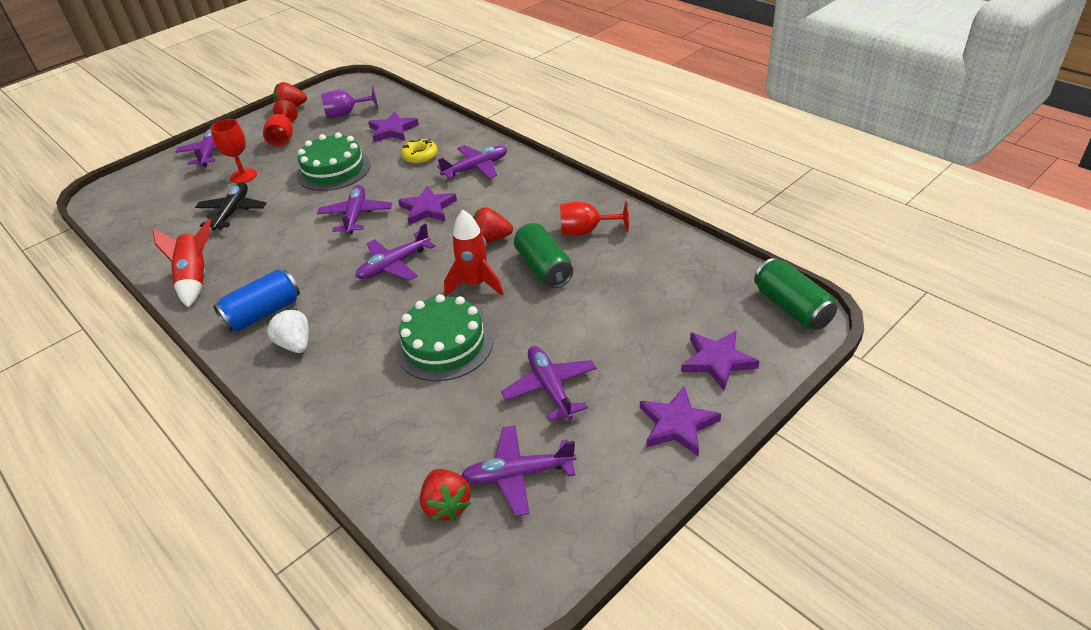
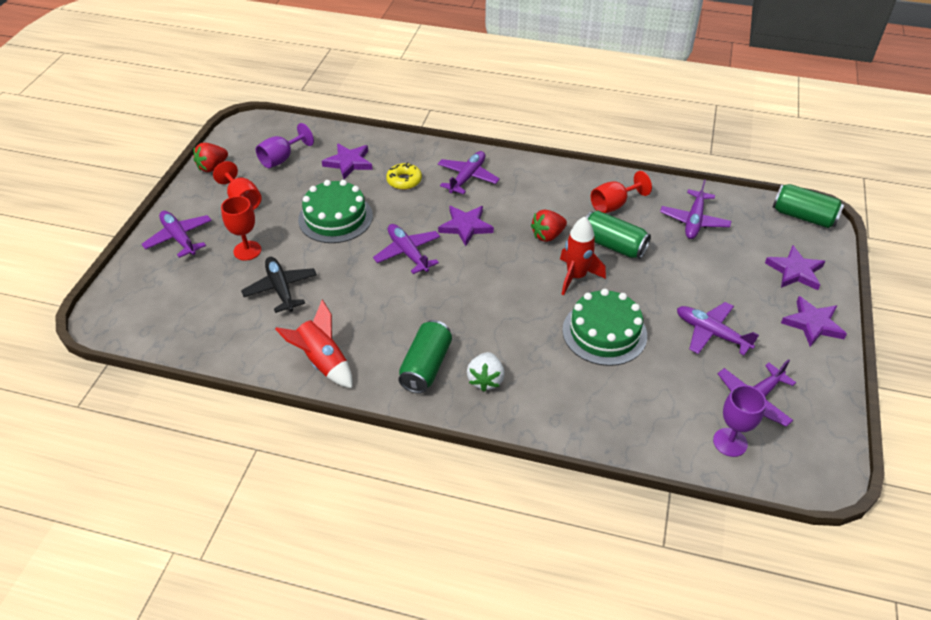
camera: 35 degrees left, 5 degrees up
blue can [213,269,300,333] -> green can [398,320,452,394]
white strawberry [266,309,309,353] -> white strawberry turned 105 degrees counterclockwise [467,352,505,392]
purple plane [356,223,435,281] -> purple plane moved to [660,179,731,239]
red strawberry [420,469,471,521] -> purple goblet [713,385,766,457]

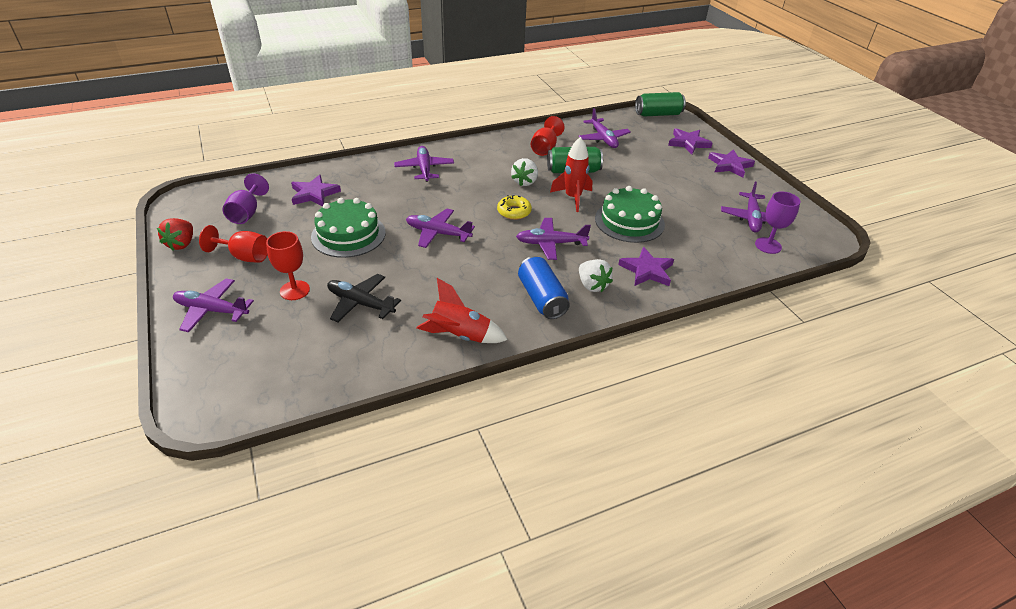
camera: 40 degrees left, 5 degrees down
yellow donut [386,162,422,190] -> yellow donut moved to [497,195,532,220]
green can [398,320,452,394] -> blue can [518,256,570,319]
purple star [438,206,494,246] -> purple star moved to [618,247,674,286]
red strawberry [531,209,567,242] -> white strawberry [511,158,538,186]
purple plane [677,302,759,355] -> purple plane moved to [516,218,591,260]

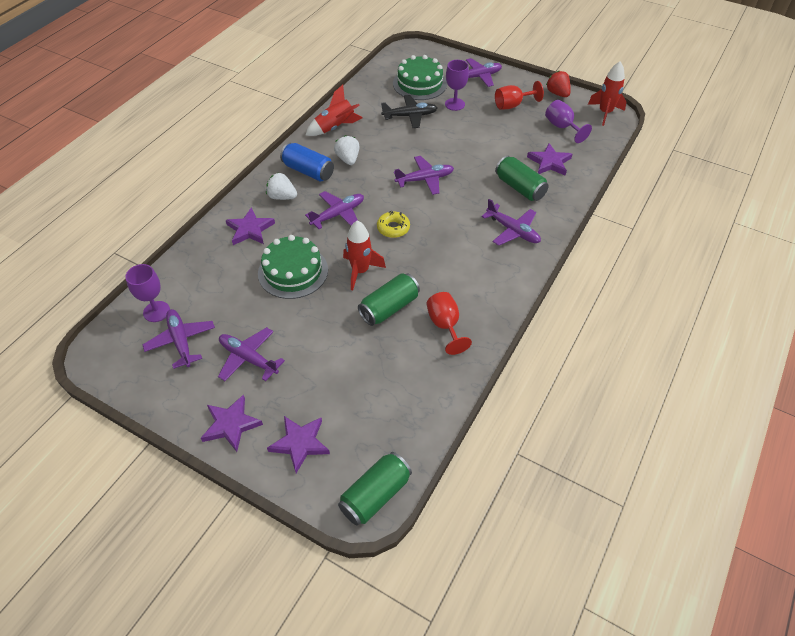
camera: 145 degrees right, 10 degrees up
red goblet [266,231,310,300] -> purple goblet [445,60,469,111]
green cake [311,198,386,258] -> green cake moved to [393,55,447,100]
white strawberry [511,158,538,186] -> white strawberry moved to [334,135,359,165]
purple plane [578,108,631,148] -> purple plane moved to [218,327,285,381]
none -> green can [495,156,549,201]
none -> red rocket [588,61,627,126]

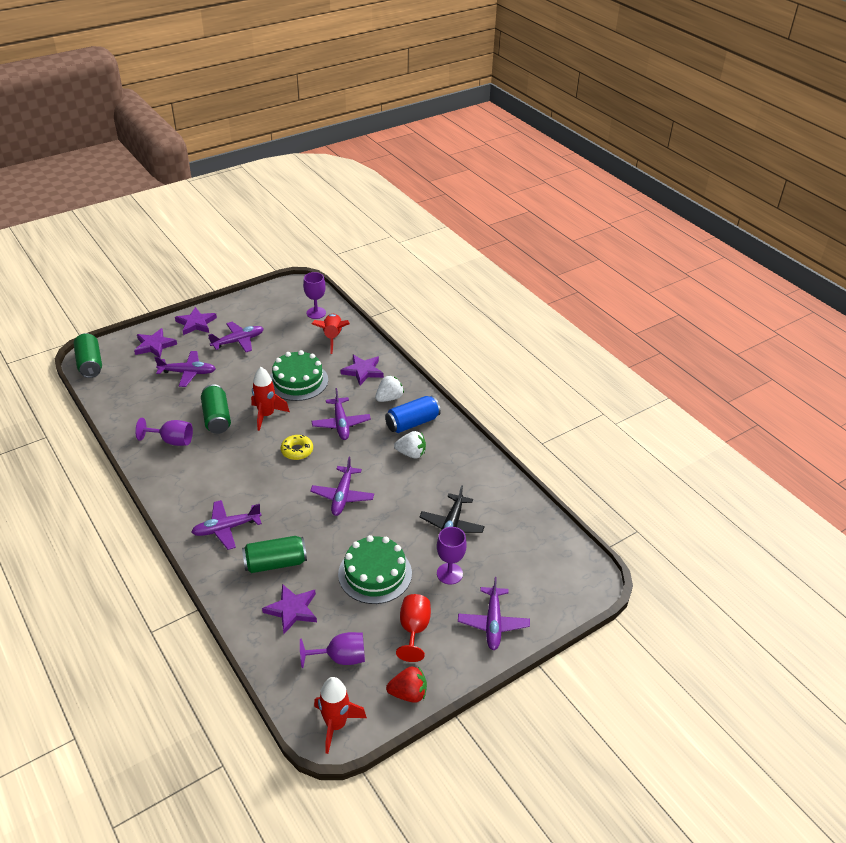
camera: 115 degrees right, 10 degrees down
purple plane [143,309,215,369] -> purple plane moved to [154,351,216,387]
red rocket [306,85,363,136] -> red rocket moved to [312,314,350,354]
green cake [393,55,447,100] -> green cake moved to [338,535,412,604]
red goblet [426,292,472,355] -> purple goblet [135,418,193,446]

